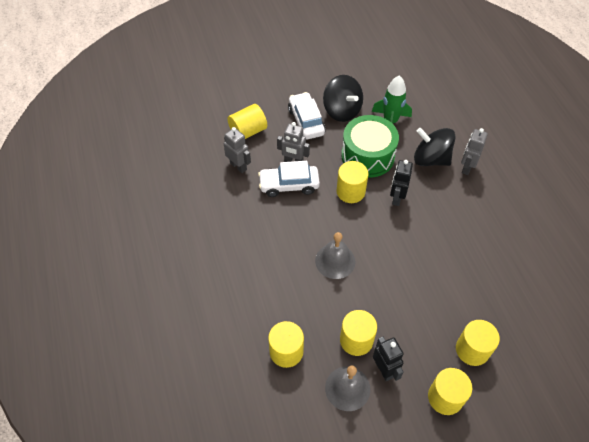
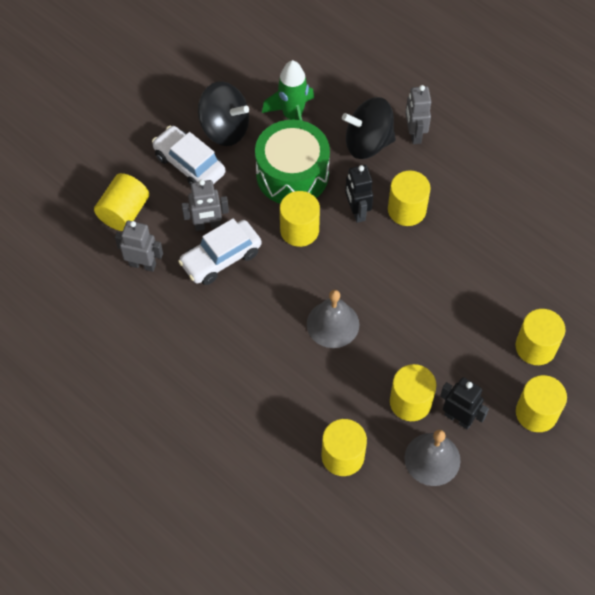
camera: 30 degrees left, 5 degrees up
none -> yellow cylinder [388,170,431,226]

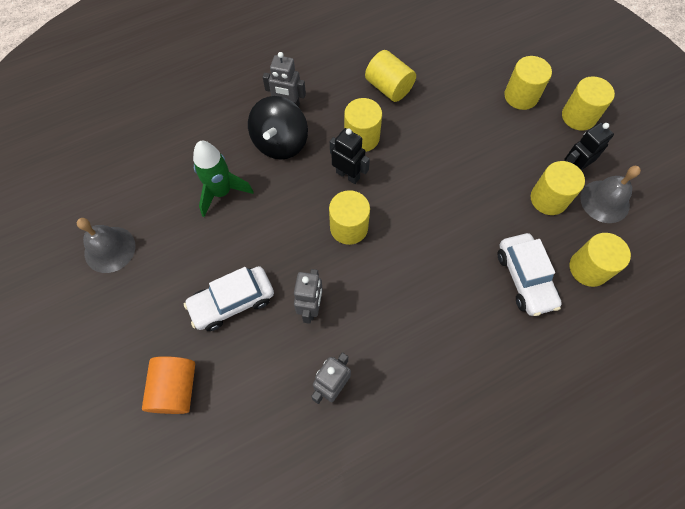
camera: 70 degrees left, 5 degrees up
yellow cylinder [94,173,149,231] -> yellow cylinder moved to [365,50,416,102]
white car [178,218,261,285] -> white car moved to [498,233,562,316]
black spinning top [198,81,249,146] -> none
green drum [255,120,330,203] -> none
grey bell [307,290,359,348] -> grey bell moved to [76,218,136,273]
black robot [345,165,373,223] -> black robot turned 150 degrees counterclockwise [330,128,370,184]
none -> orange cylinder [142,356,195,414]

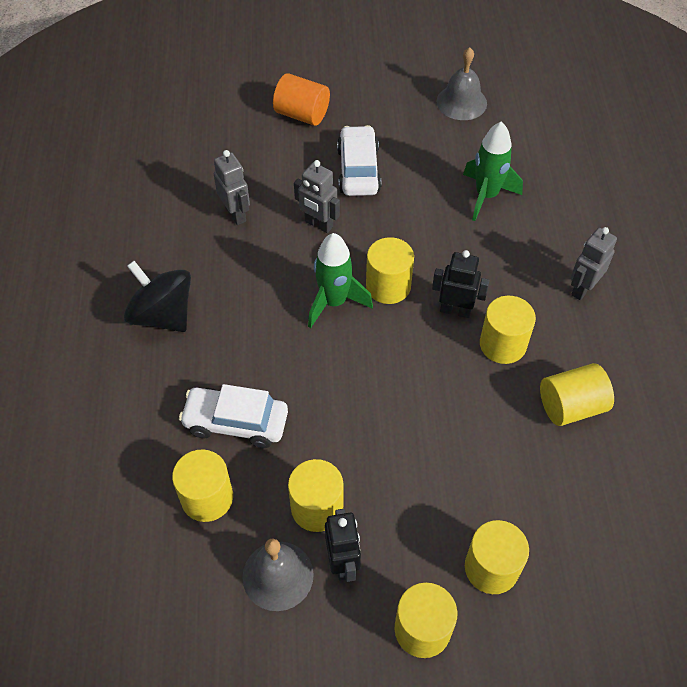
camera: 115 degrees right, 10 degrees down
black spinning top [248,96,308,160] -> black spinning top moved to [124,261,191,332]
black robot [330,128,370,184] -> black robot turned 135 degrees counterclockwise [432,250,490,318]
none -> green rocket [308,233,373,328]

